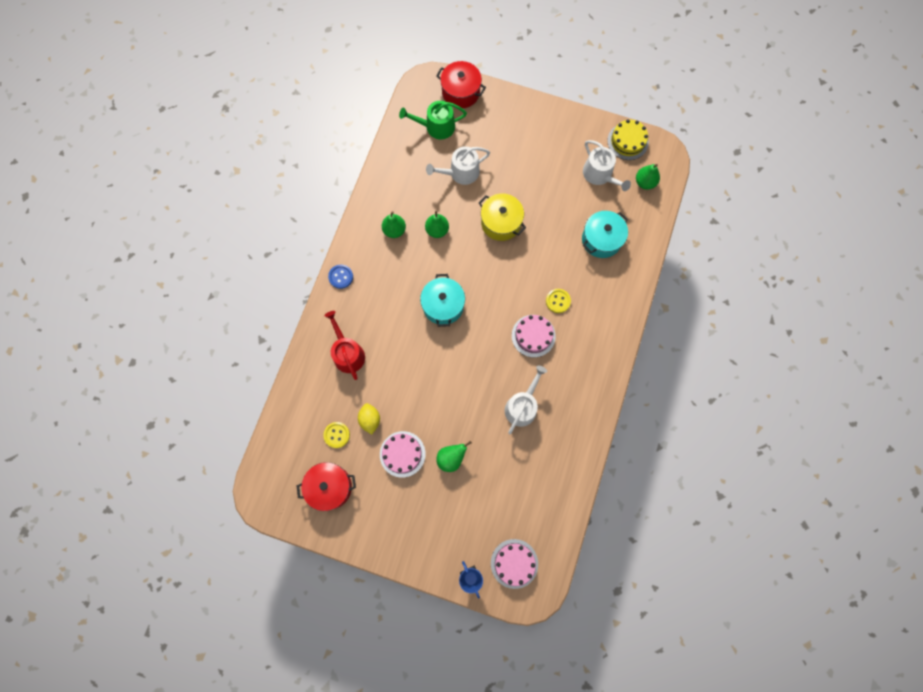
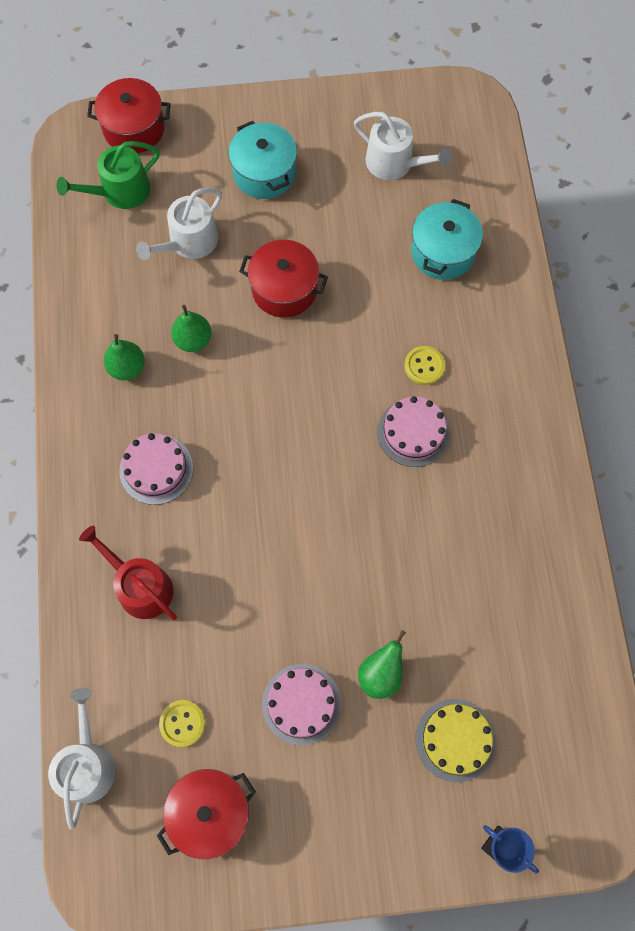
camera: 25 degrees left, 5 degrees down
blue button [328,265,353,289] -> none
yellow lemon [358,403,380,435] -> none
turquoise pot [420,274,465,327] -> turquoise pot moved to [229,121,297,199]
yellow pot [479,193,526,241] -> red pot [239,240,328,318]
pink cake [491,539,538,589] -> pink cake moved to [119,433,193,505]
white watering can [505,365,547,434] -> white watering can moved to [48,688,115,830]
yellow cake [607,119,649,160] -> yellow cake moved to [416,699,496,782]
green pear [636,164,660,190] -> none

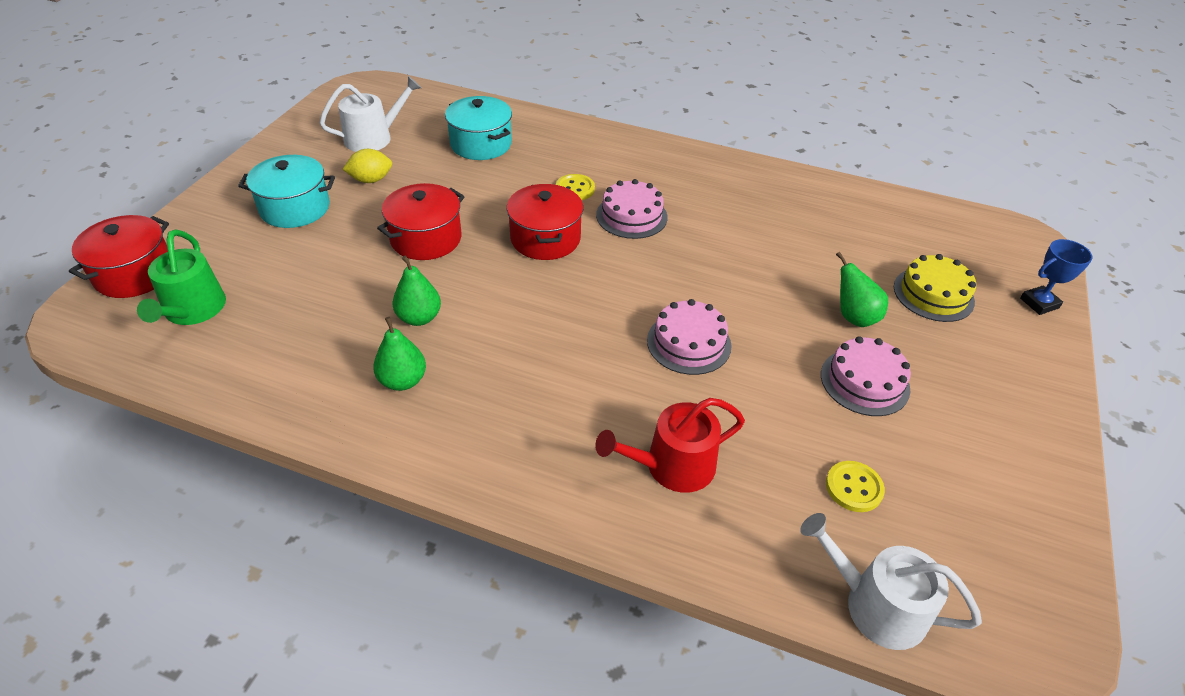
camera: 65 degrees left, 25 degrees down
pink cake [119,433,193,505] -> pink cake moved to [647,299,732,375]
white watering can [136,188,222,260] -> none
red pot [157,769,256,860] -> red pot moved to [507,184,583,260]
none -> yellow lemon [342,149,392,183]

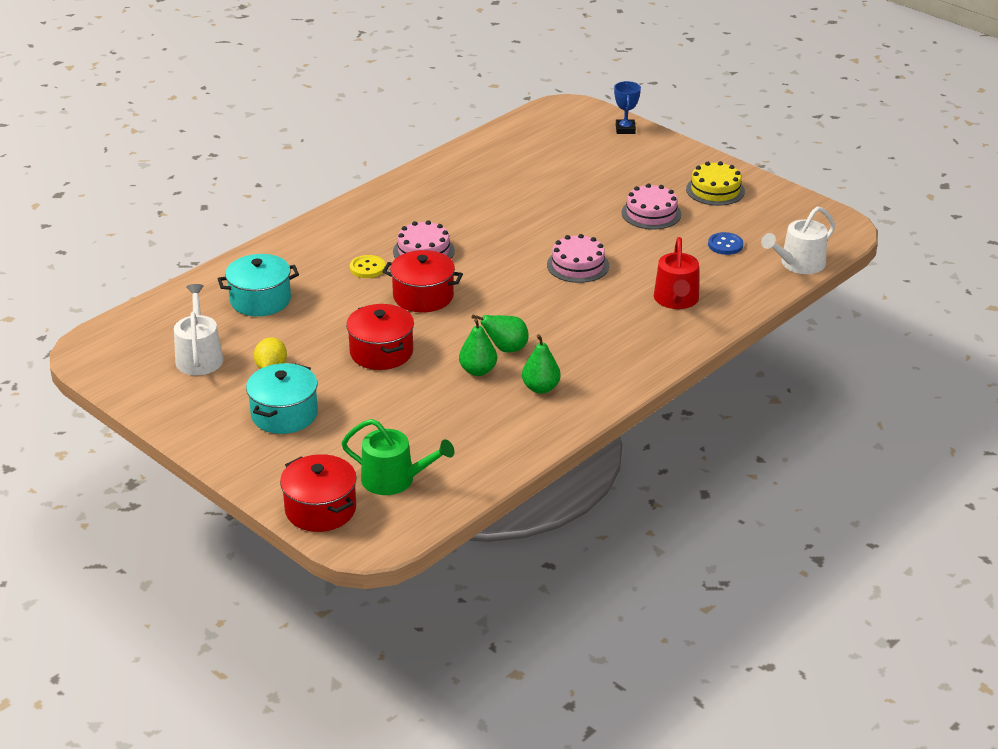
camera: 65 degrees left, 10 degrees down
yellow button [826,461,885,512] -> blue button [708,232,743,255]
green pear [836,252,888,327] -> green pear moved to [472,315,529,353]
yellow cake [894,254,976,322] -> yellow cake moved to [686,161,745,206]

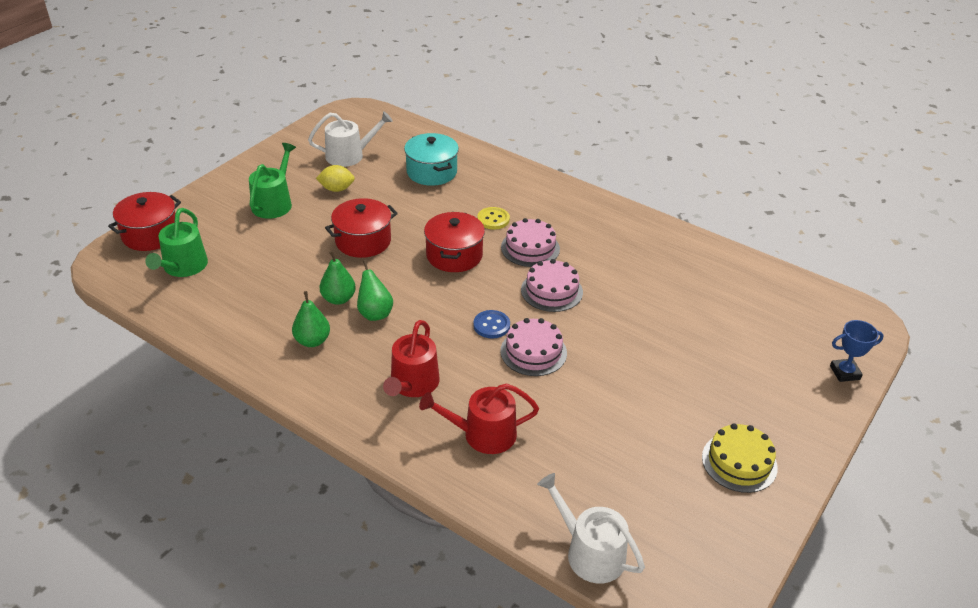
camera: 80 degrees right, 5 degrees up
turquoise pot [246,363,318,434] -> green watering can [249,143,296,219]
pink cake [622,184,681,229] -> pink cake moved to [521,259,583,312]
blue button [708,232,743,255] -> blue button moved to [473,310,510,338]
none -> red watering can [383,320,440,397]

